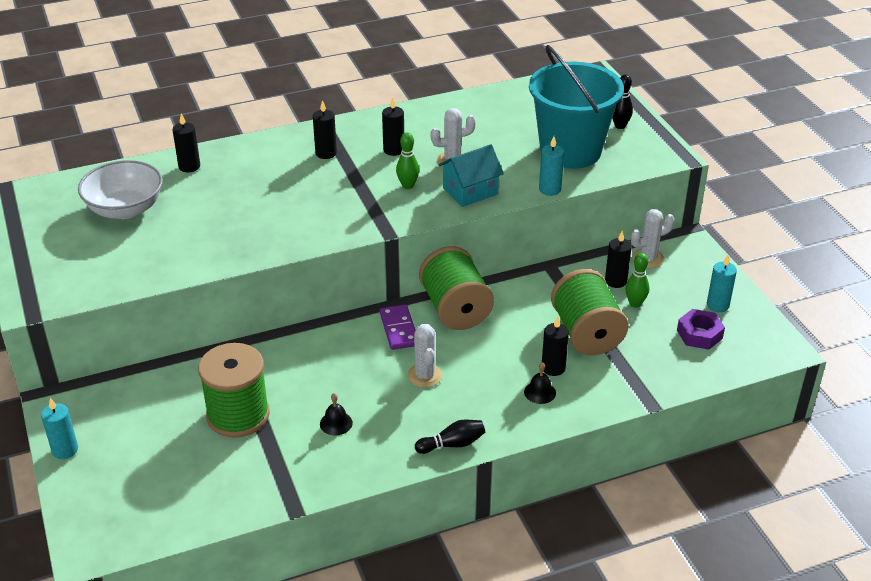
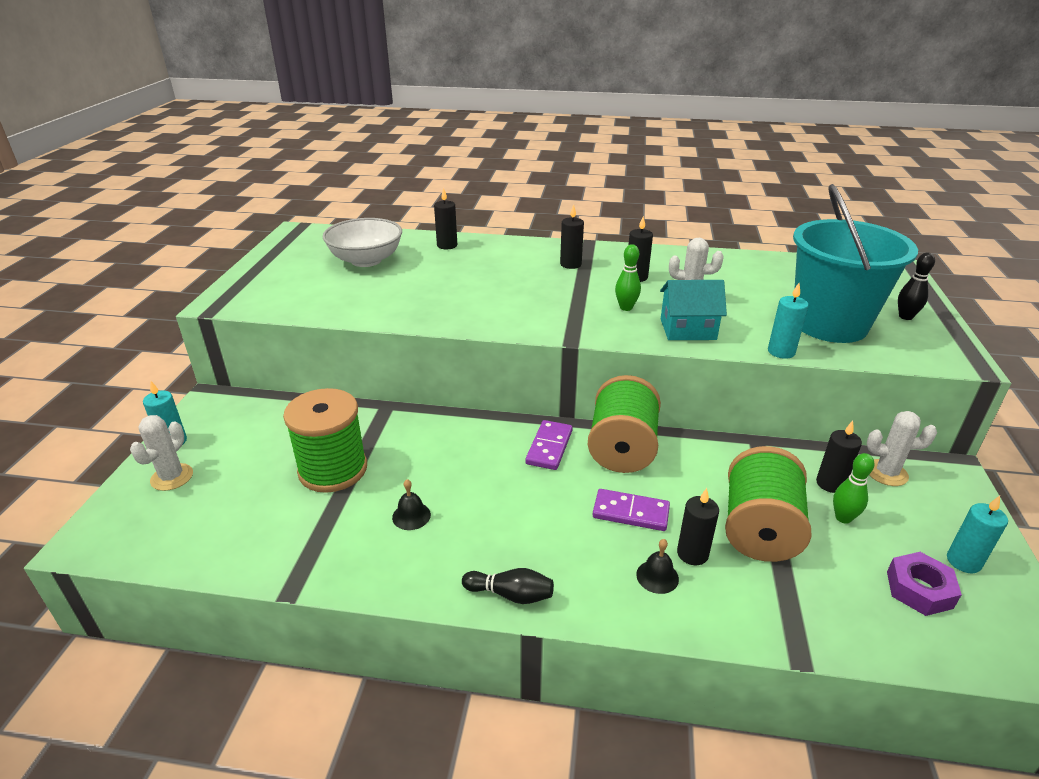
camera: 30 degrees right, 5 degrees down
white cactus [407,324,443,388] -> white cactus moved to [130,415,193,491]
none -> purple domino [593,489,670,531]

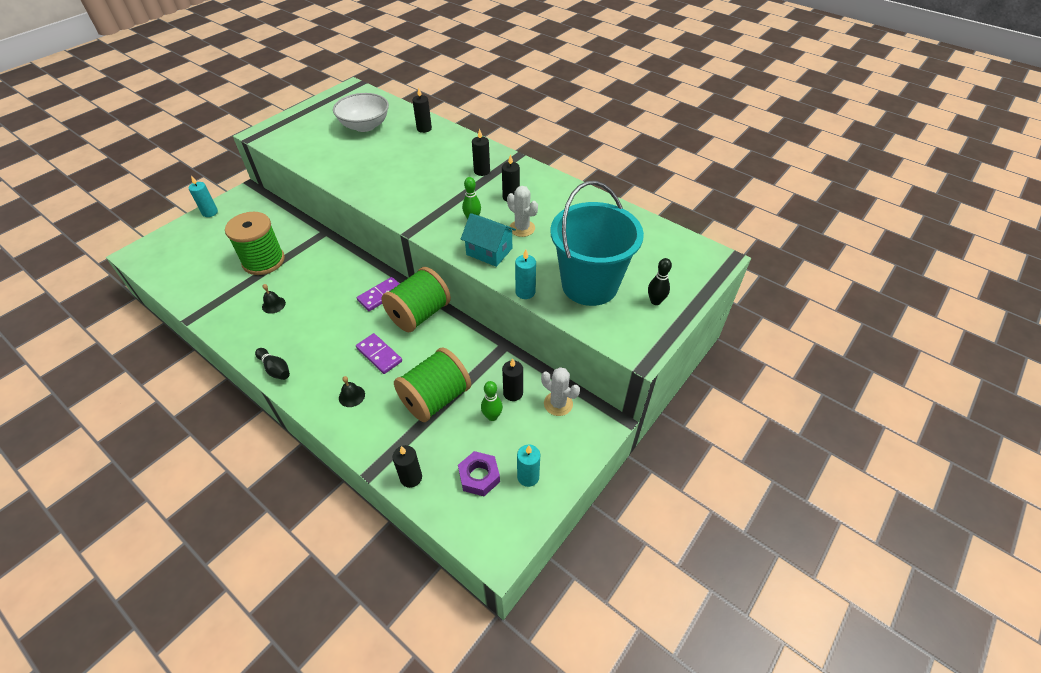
camera: 30 degrees right, 15 degrees up
white cactus [130,415,193,491] -> none
black candle [677,488,719,565] -> black candle moved to [393,445,422,488]

